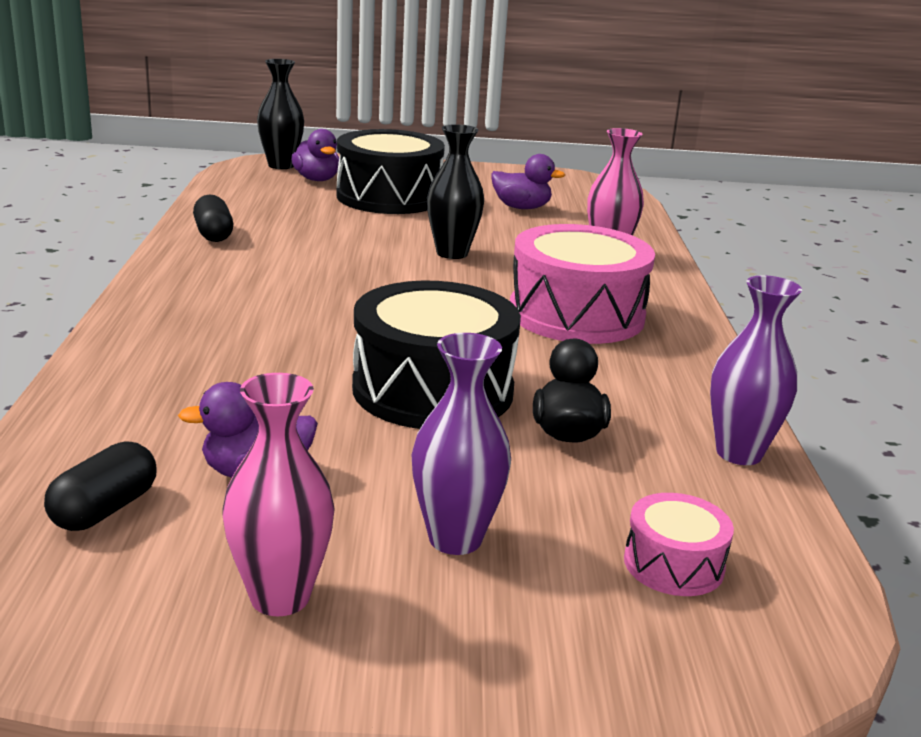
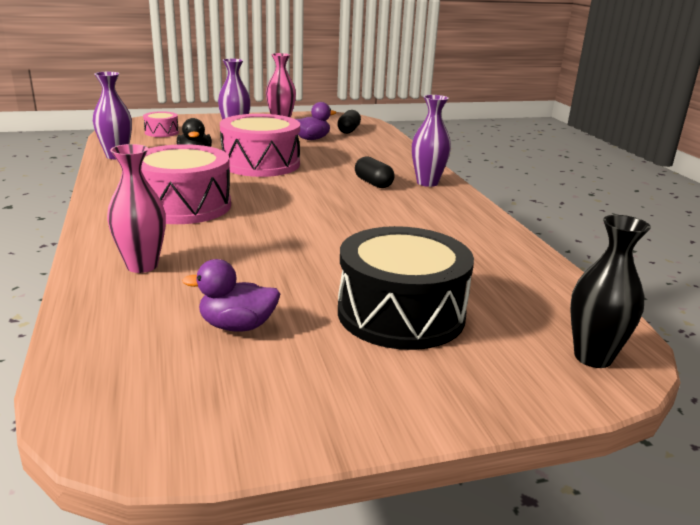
camera: 165 degrees right, 0 degrees up
black capsule [193,195,233,242] -> black capsule moved to [355,157,395,188]
purple duck [291,129,339,181] -> none
black drum [352,281,521,429] -> pink drum [220,114,300,177]
black vase [427,124,484,259] -> none
none -> purple vase [412,95,451,187]

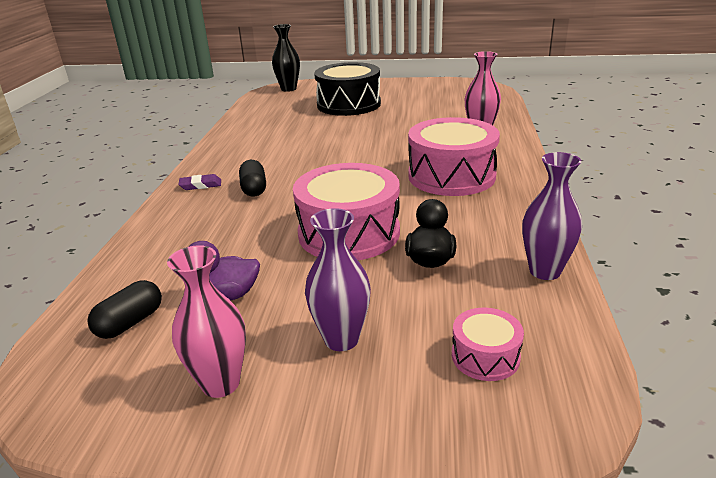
camera: 155 degrees left, 5 degrees up
purple duck [182,259,280,332] -> none
purple vase [412,95,451,187] -> purple eraser [178,174,221,190]

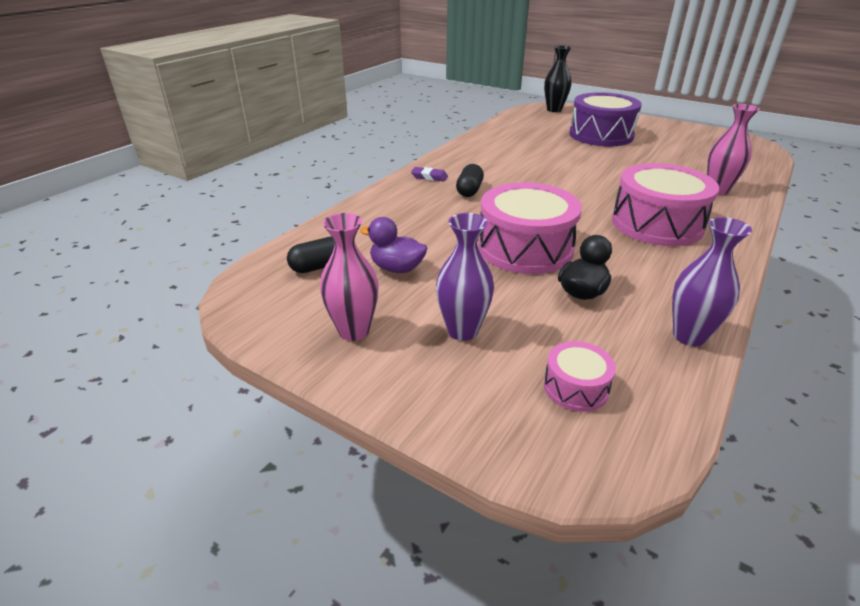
camera: 25 degrees right, 5 degrees up
black drum [314,62,381,116] -> purple drum [569,92,642,147]

